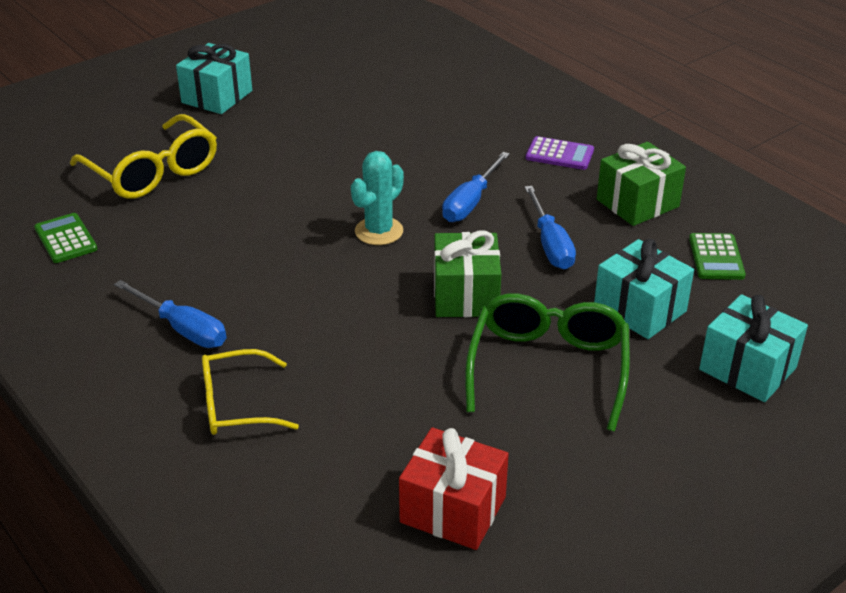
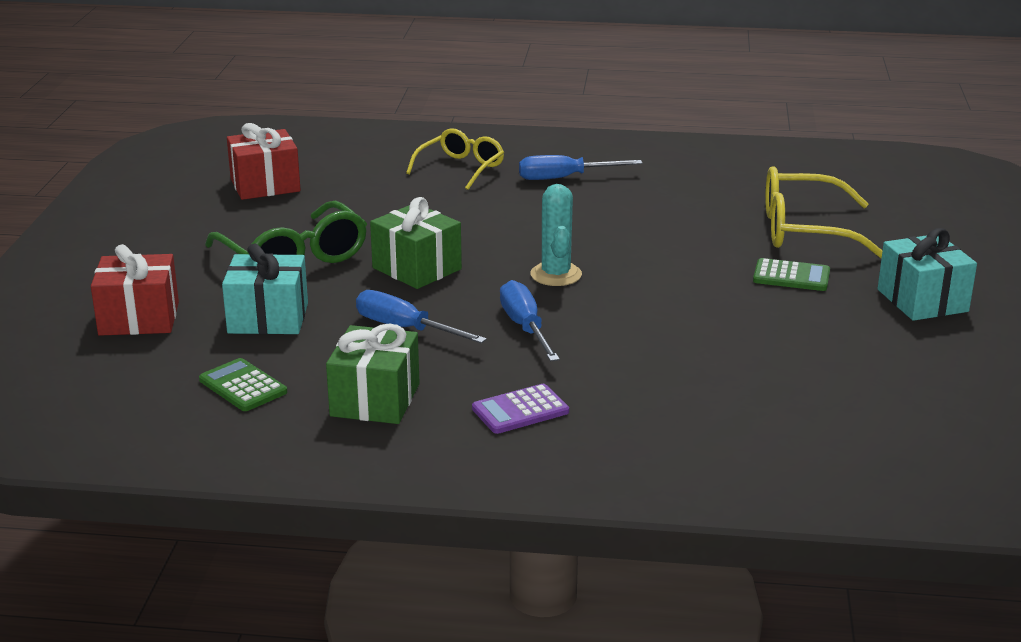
camera: 135 degrees right, 10 degrees down
green calculator [34,213,97,263] -> green calculator moved to [753,258,830,291]
turquoise gift [699,294,808,402] -> red gift [91,244,179,336]

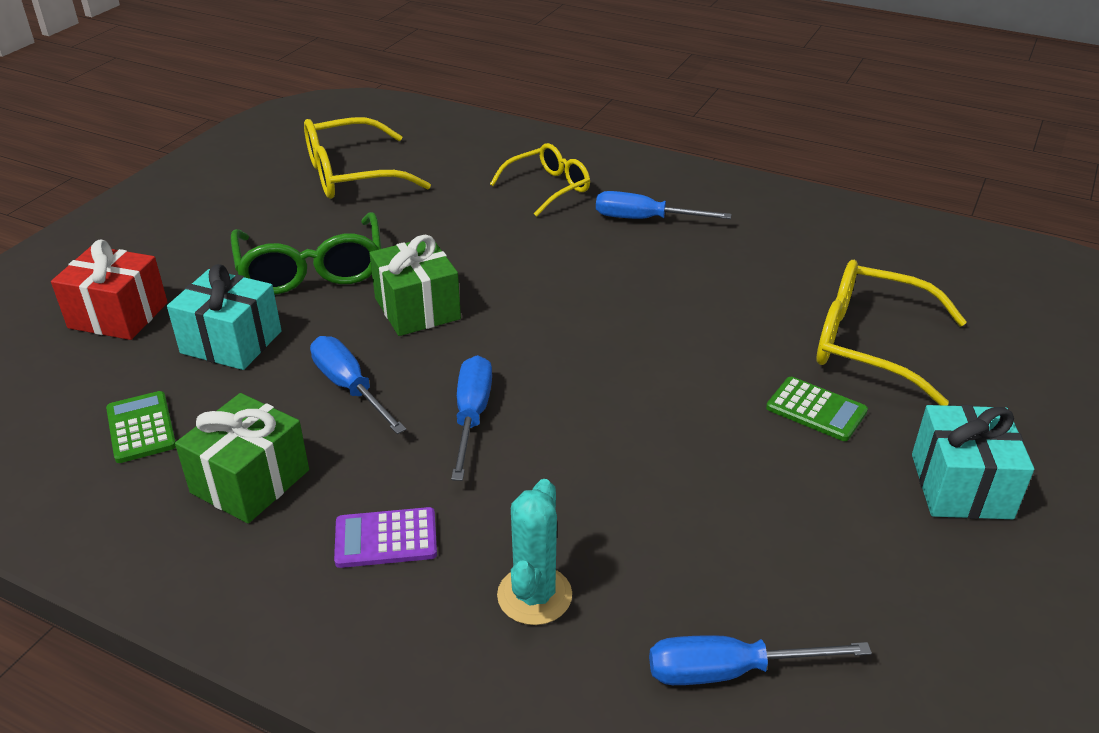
camera: 20 degrees right, 10 degrees up
red gift [227,123,301,200] -> yellow glasses [304,117,431,199]
turquoise cactus [530,184,582,286] -> turquoise cactus moved to [497,479,572,625]
none -> blue screwdriver [649,635,872,685]

